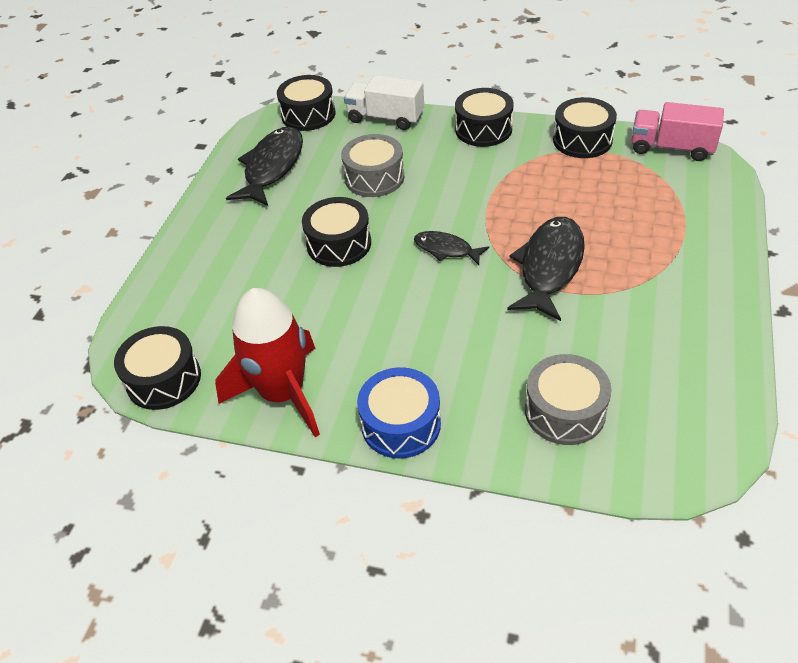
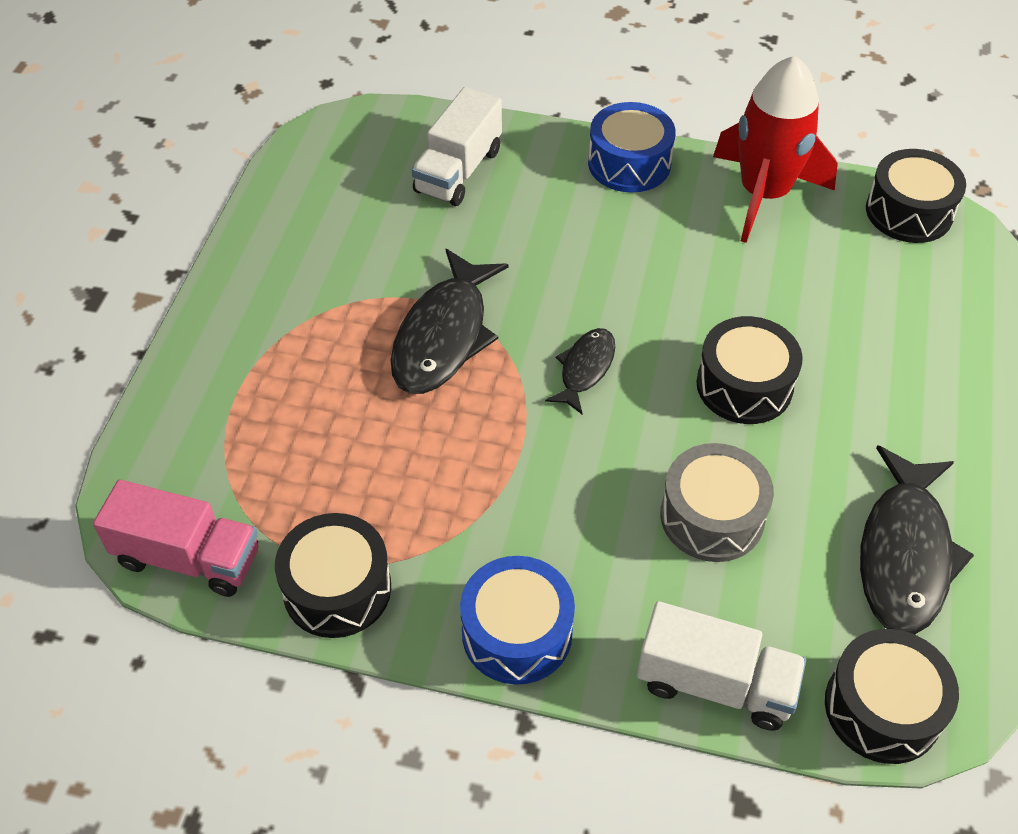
camera: 175 degrees right, 5 degrees up
black fish [414,231,489,265] -> black fish turned 90 degrees counterclockwise [545,328,615,415]
black drum [455,88,514,147] -> blue drum [460,556,575,685]
grey drum [525,354,612,445] -> white truck [412,87,502,206]

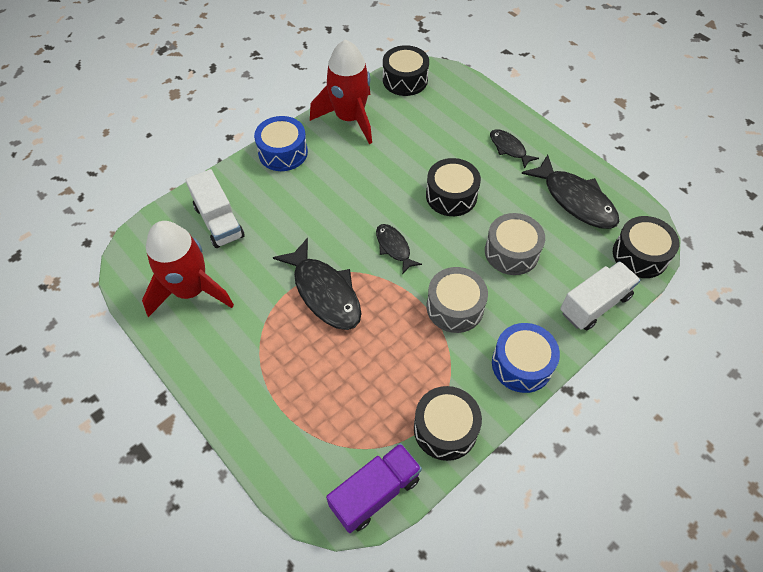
camera: 55 degrees left, 5 degrees up
pink truck [93,480,259,597] -> purple truck [326,443,422,533]
none -> red rocket [142,221,234,317]
none -> grey drum [427,267,488,333]
none -> black fish [490,129,539,169]

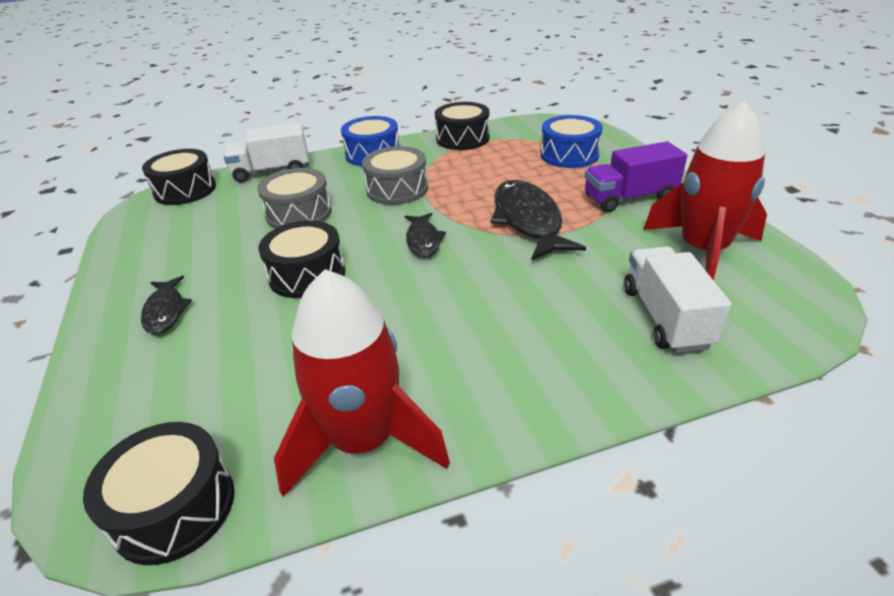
camera: 155 degrees left, 20 degrees down
blue drum [254,116,308,171] -> blue drum moved to [541,115,603,168]
purple truck [326,443,422,533] -> purple truck moved to [585,141,687,212]
black fish [522,155,619,229] -> none

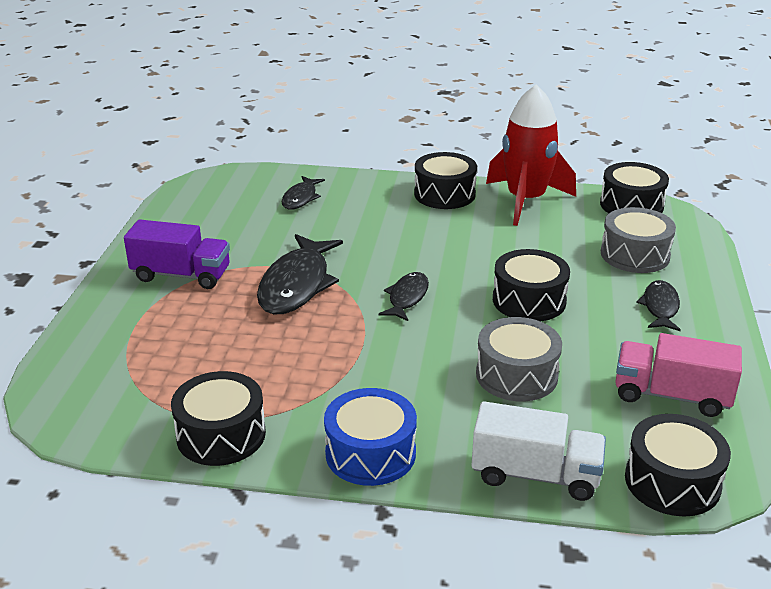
camera: 155 degrees left, 5 degrees down
grey drum [362,146,428,205] -> grey drum moved to [601,207,676,273]
blue drum [541,115,603,168] -> none
white truck [624,246,731,353] -> black fish [281,176,325,210]
red rocket [643,101,767,280] -> none
none -> black drum [414,152,477,209]
none -> pink truck [615,333,742,417]

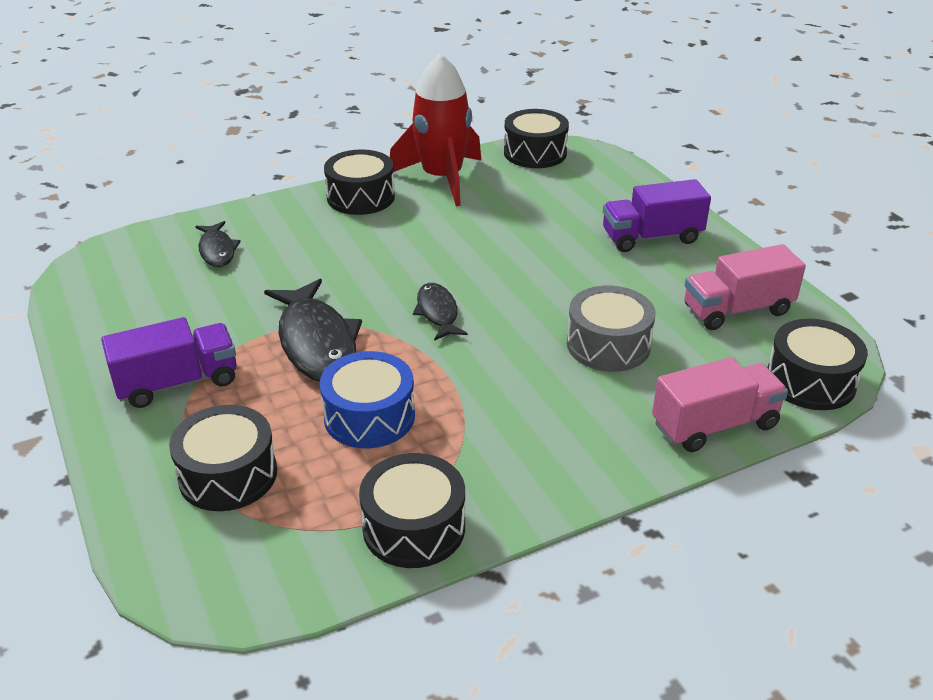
camera: 35 degrees left, 5 degrees up
blue drum [324,388,417,486] -> blue drum moved to [320,351,415,448]
white truck [472,401,606,501] -> pink truck [652,357,788,452]
black drum [493,249,570,321] -> black drum moved to [169,405,277,511]
grey drum [601,207,676,273] -> none
black fish [636,280,681,331] -> purple truck [603,179,711,252]

